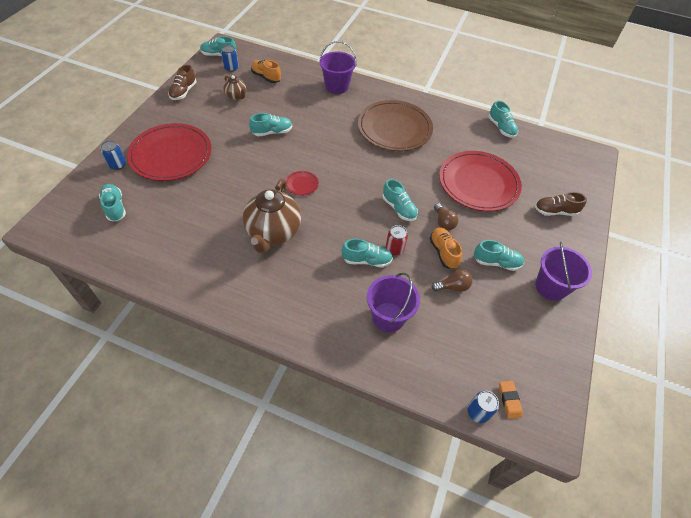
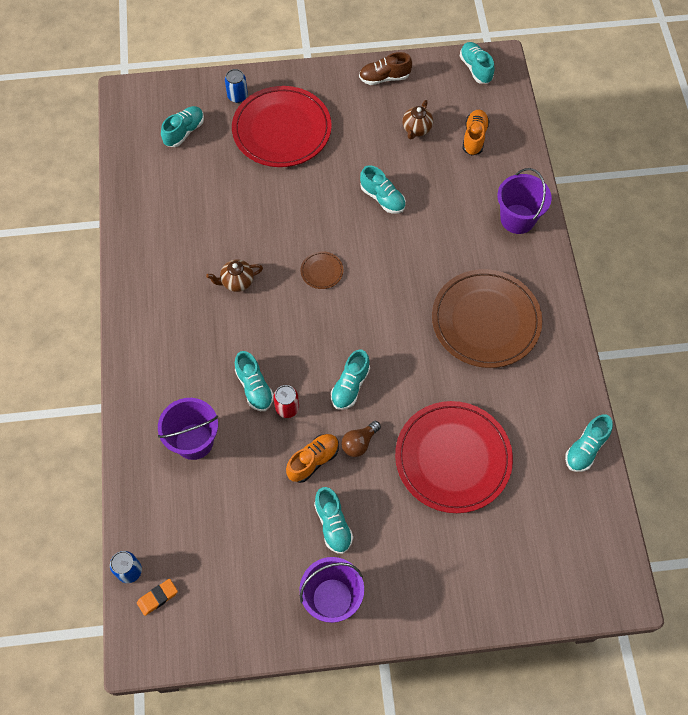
camera: 65 degrees right, 10 degrees up
blue can [221,45,238,72] -> none
brown teapot [243,179,301,253] -> brown teapot [206,259,263,292], size x0.50
red plate [286,171,319,196] -> brown plate [300,251,343,289]
brown light bulb [431,269,473,292] -> none
brown shoe [535,192,587,216] -> none

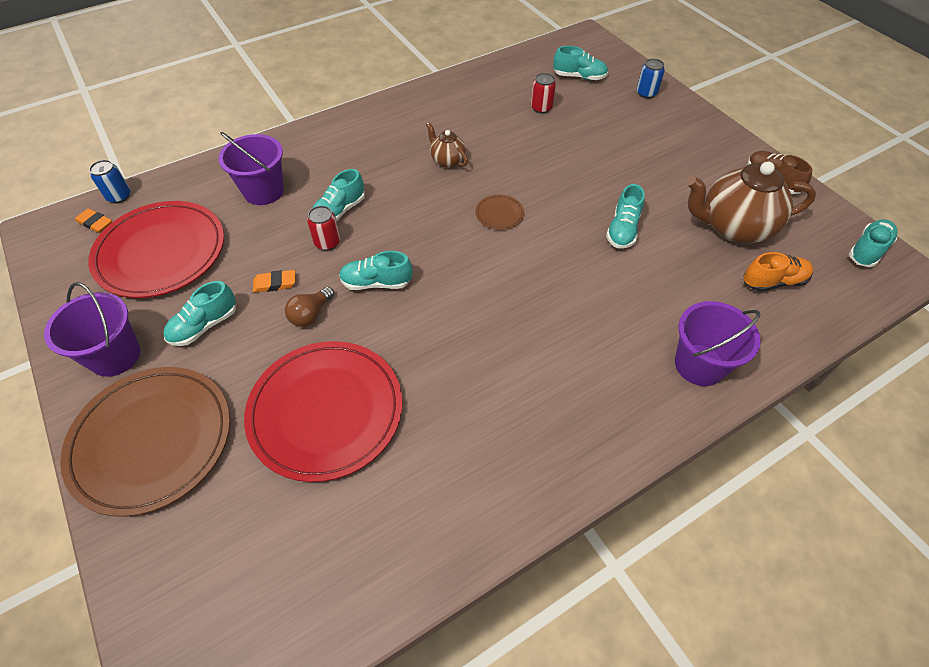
camera: 65 degrees right, 10 degrees down
red plate [232,86,332,167] -> red plate moved to [88,201,224,298]
orange shoe [286,434,339,483] -> orange eraser [253,270,295,293]
brown light bulb [341,421,381,457] -> brown light bulb turned 75 degrees counterclockwise [285,287,334,327]
brown teapot [402,100,433,139] -> brown teapot [687,162,816,243], size x2.01
brown plate [432,269,542,368] -> brown plate moved to [60,367,230,517]
turquoise shoe [565,414,613,472] -> none
none -> red can [531,73,556,114]

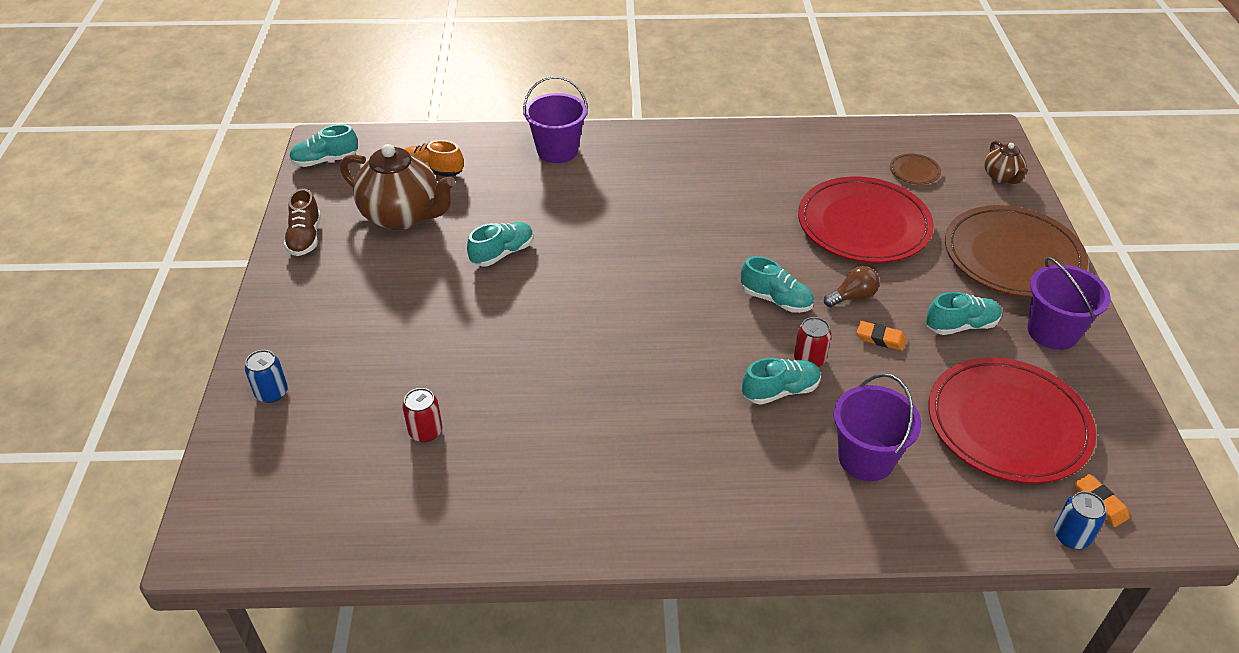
camera: 150 degrees left, 10 degrees down
brown teapot [426,122,468,168] -> brown teapot moved to [984,140,1028,184]
brown plate [475,195,524,230] -> brown plate moved to [890,153,941,184]
turquoise shoe [553,46,608,80] -> none

